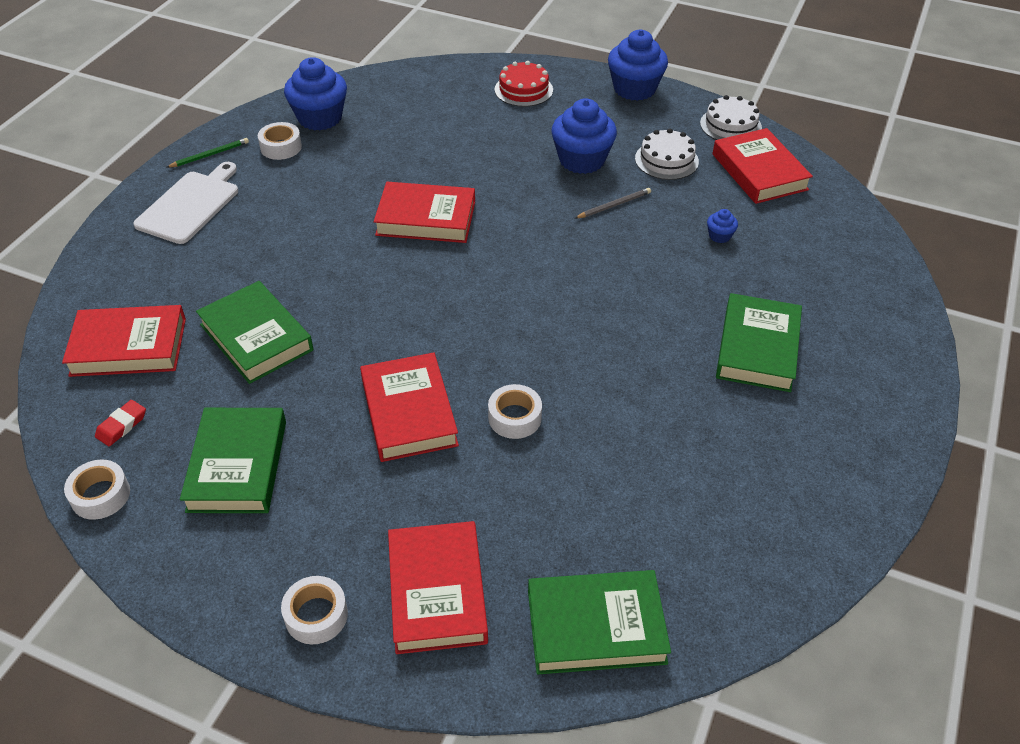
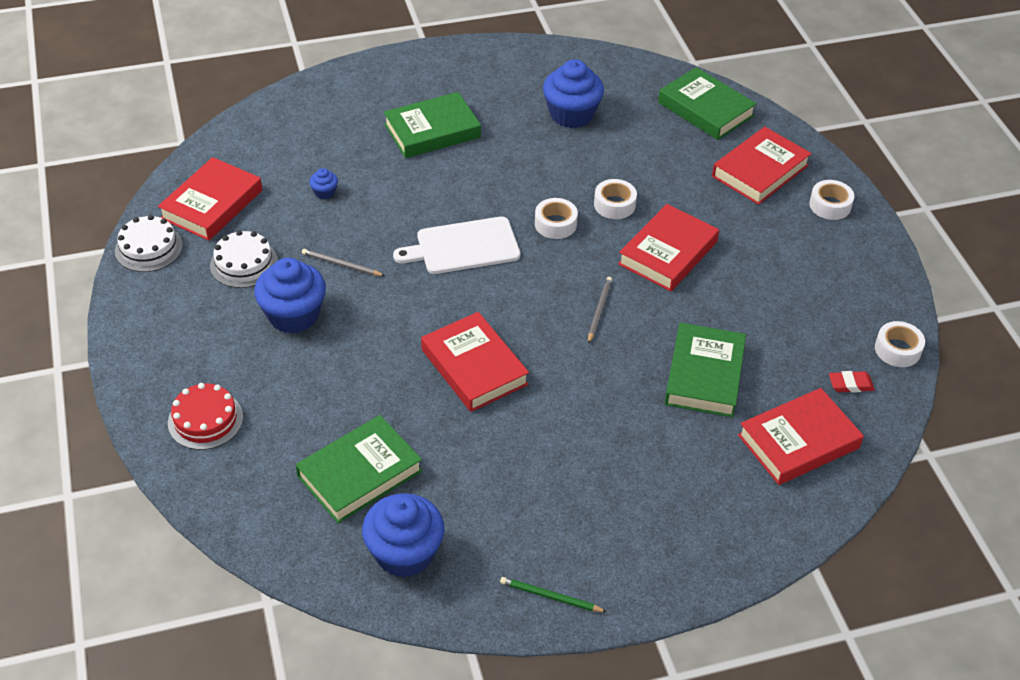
camera: 130 degrees left, 0 degrees up
red book [62,305,186,377] -> red book turned 75 degrees counterclockwise [738,388,864,485]
white cutting board [133,162,238,244] -> white cutting board moved to [393,216,520,274]
green book [180,408,286,513] -> green book moved to [296,415,422,523]
white tape [258,122,302,160] -> white tape moved to [535,198,578,239]
blue cupcake [608,30,668,101] -> blue cupcake moved to [543,59,604,128]
none -> grey pencil [588,277,612,344]

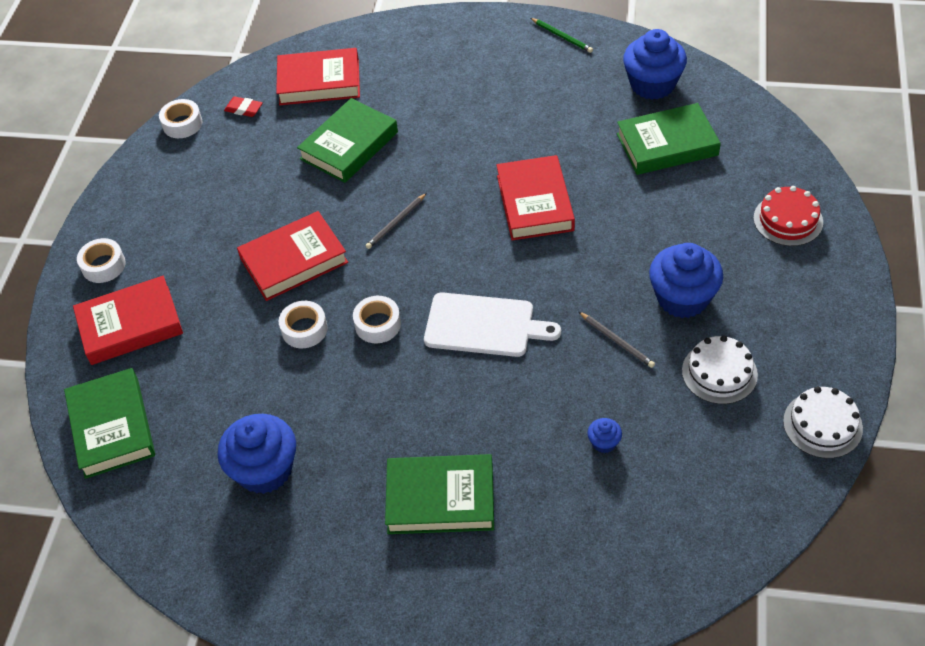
camera: 150 degrees left, 5 degrees up
red book [158,157,262,241] -> none

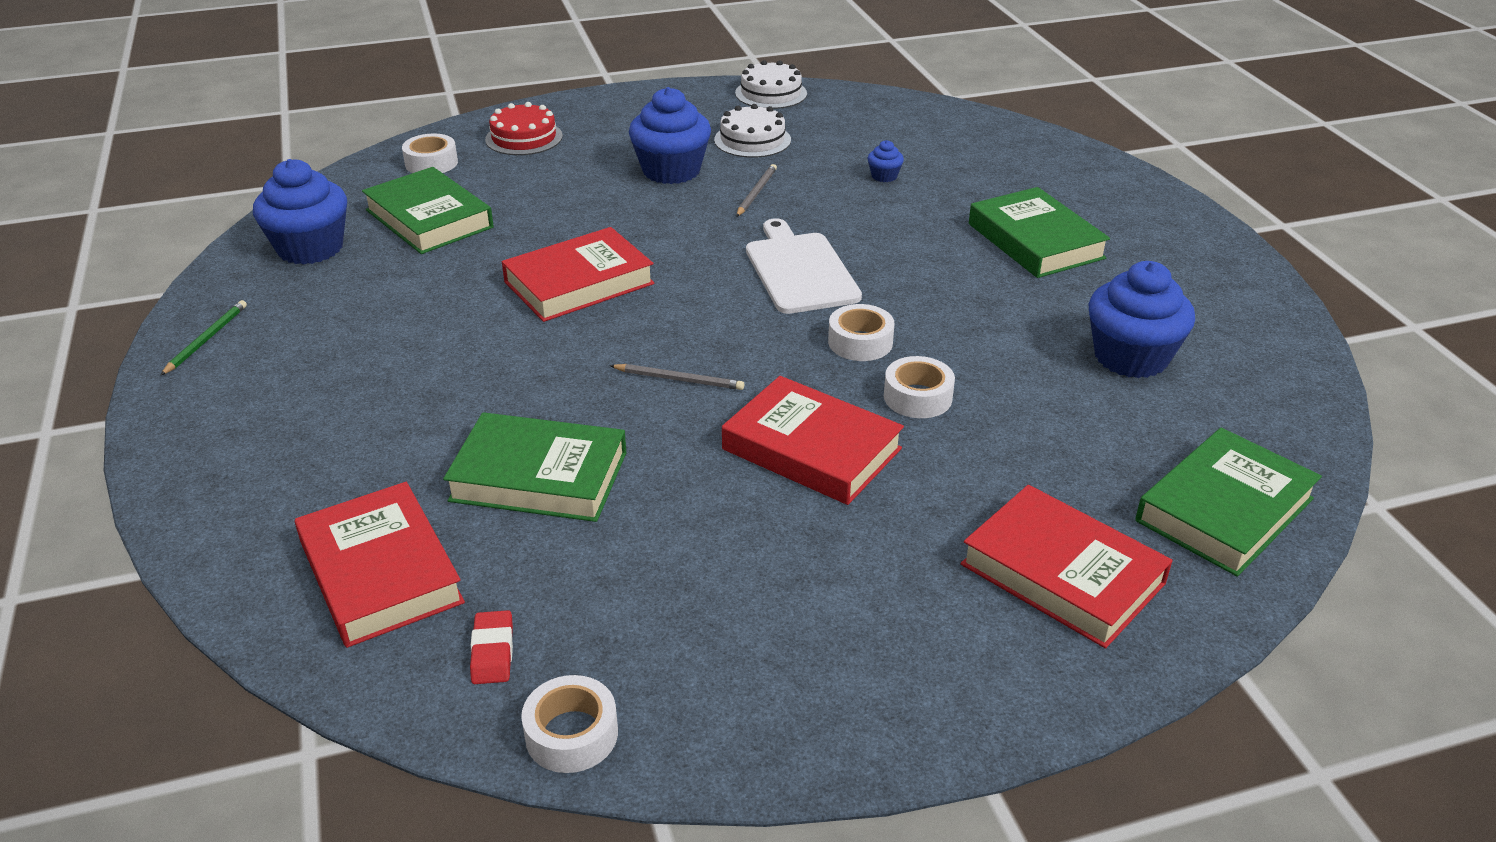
camera: 120 degrees left, 15 degrees down
white tape [77,238,126,283] -> white tape moved to [402,134,458,173]

